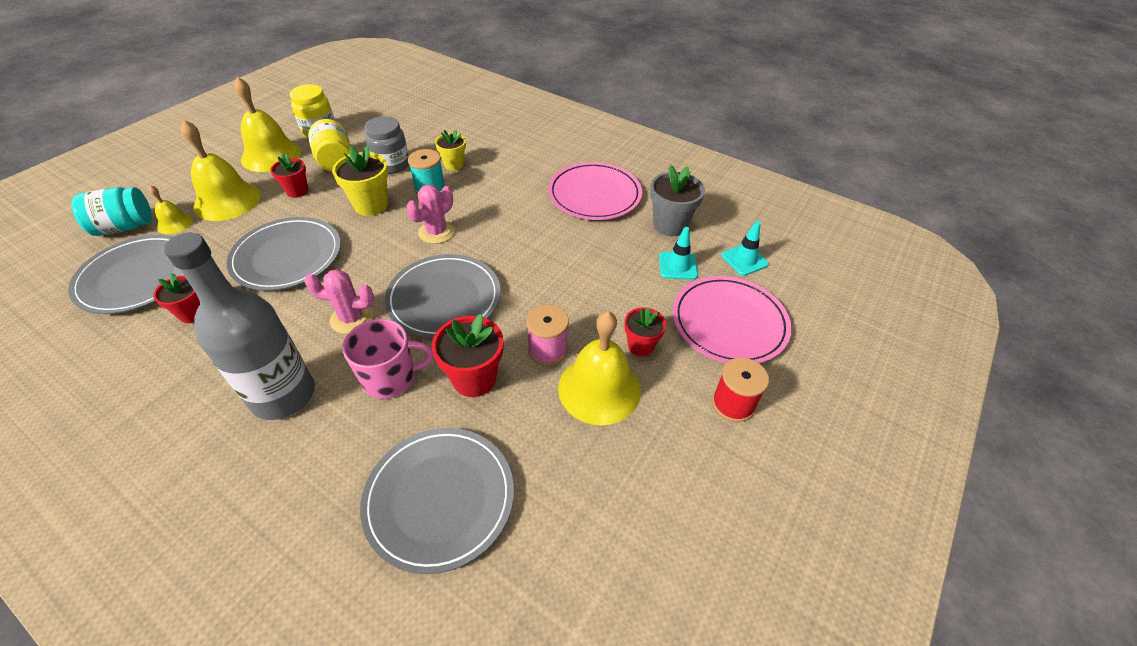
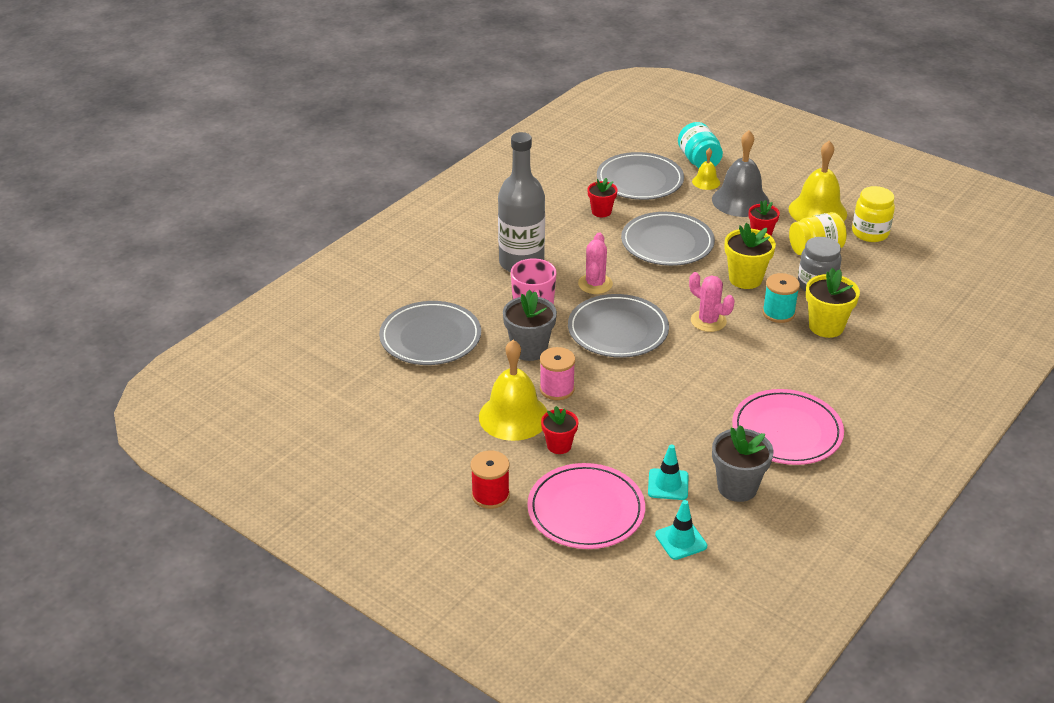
camera: 95 degrees right, 10 degrees down
yellow bell [180,120,261,221] -> grey bell [712,130,770,217]
red flower pot [432,314,503,397] -> grey flower pot [503,290,557,361]
yellow flower pot [435,130,466,170] -> yellow flower pot [806,268,860,338], size x1.56

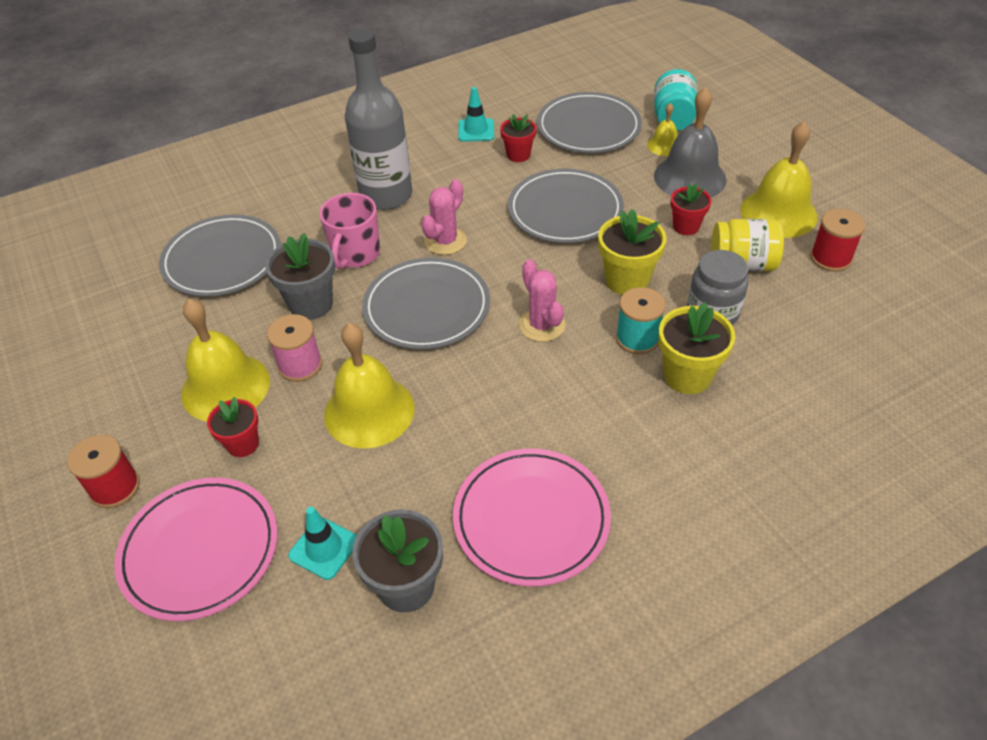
camera: 25 degrees right, 10 degrees up
turquoise traffic cone [655,500,707,560] -> turquoise traffic cone moved to [458,87,494,142]
yellow jar [852,186,895,242] -> red spool [810,209,865,272]
none -> yellow bell [324,323,415,449]

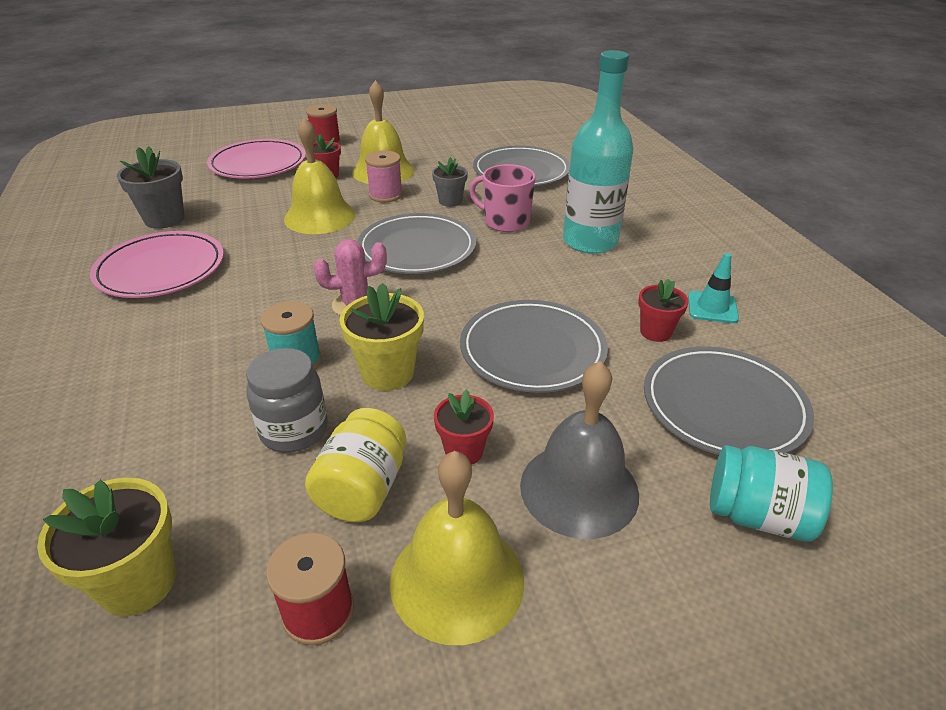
camera: 100 degrees right, 10 degrees down
grey flower pot [265,233,335,320] -> grey flower pot [432,157,468,207], size x0.64
turquoise traffic cone [288,507,357,580] -> none
grey bottle [345,29,412,210] -> turquoise bottle [563,50,634,254]
pink cactus [421,179,467,255] -> none
yellow bell [647,103,677,156] -> none
yellow flower pot [658,302,736,394] -> yellow flower pot moved to [37,478,176,617]

